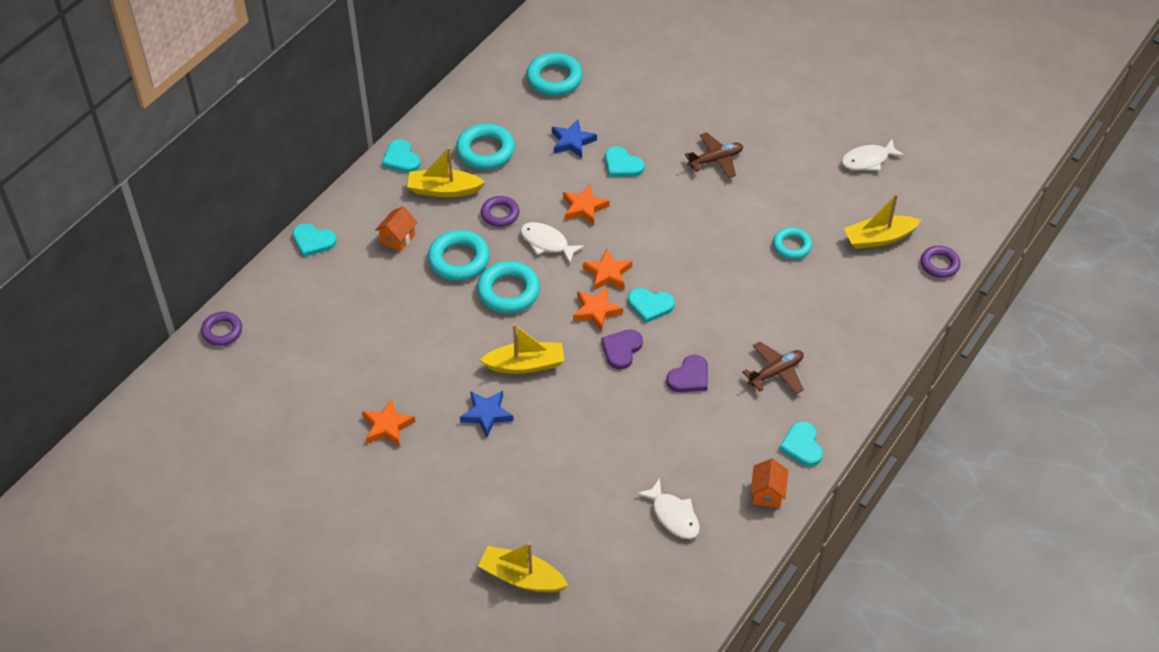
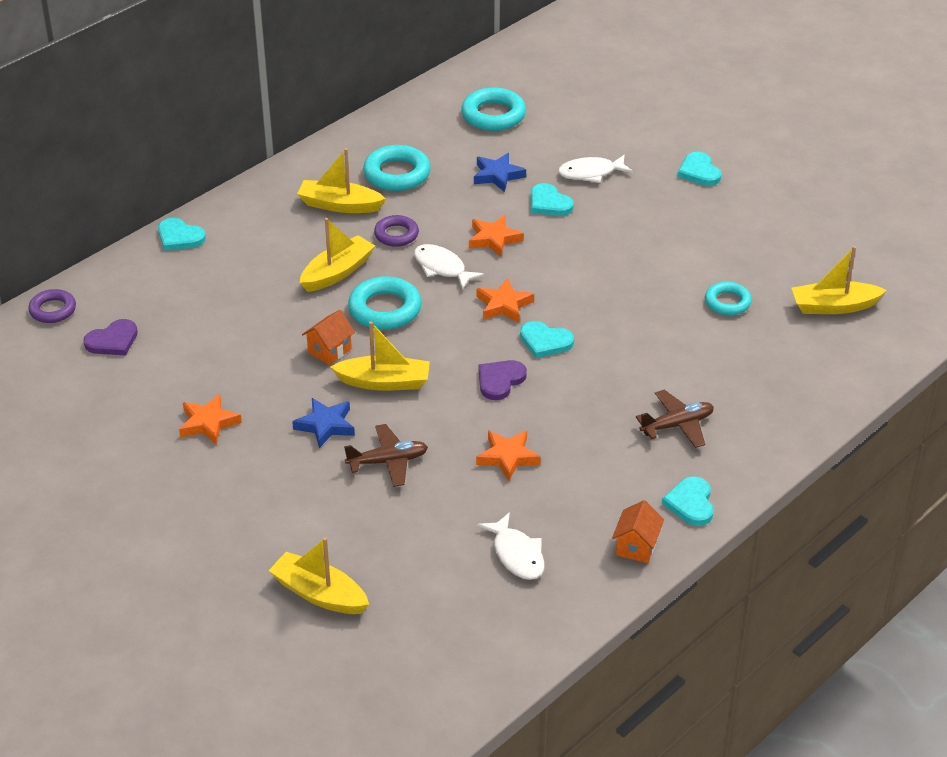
camera: 10 degrees right, 10 degrees down
orange house [375,206,418,252] -> orange house moved to [302,310,355,365]
turquoise heart [382,139,420,173] -> turquoise heart moved to [677,152,722,186]
turquoise ring [428,230,490,281] -> yellow boat [300,218,375,292]
orange star [573,287,623,332] -> orange star moved to [476,431,541,481]
purple heart [666,355,708,392] -> purple heart moved to [84,319,138,356]
brown plane [685,132,743,178] -> brown plane moved to [344,424,428,487]
white fish [841,139,905,171] -> white fish moved to [558,155,633,183]
purple ring [921,246,961,278] -> none

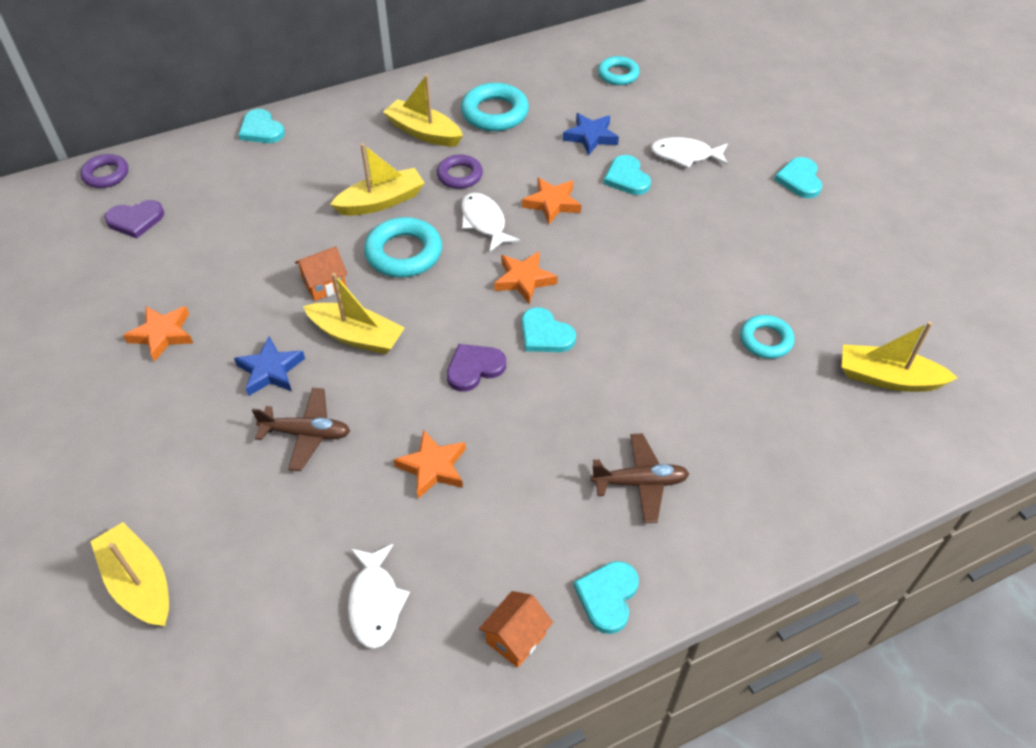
camera: 20 degrees right, 10 degrees up
turquoise ring [461,88,526,131] -> turquoise ring [598,56,640,85], size x0.64

